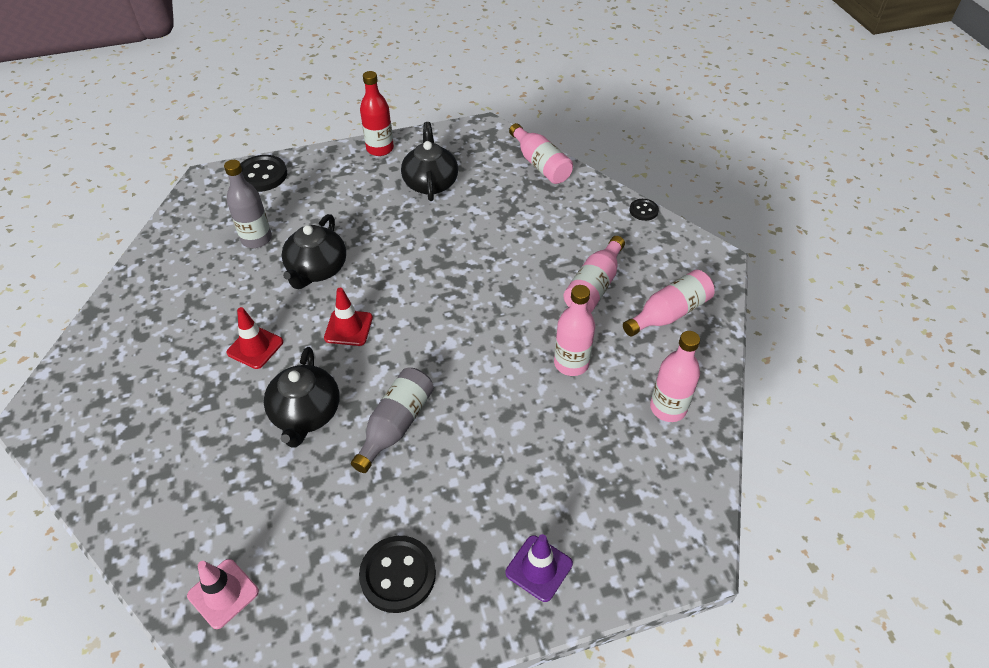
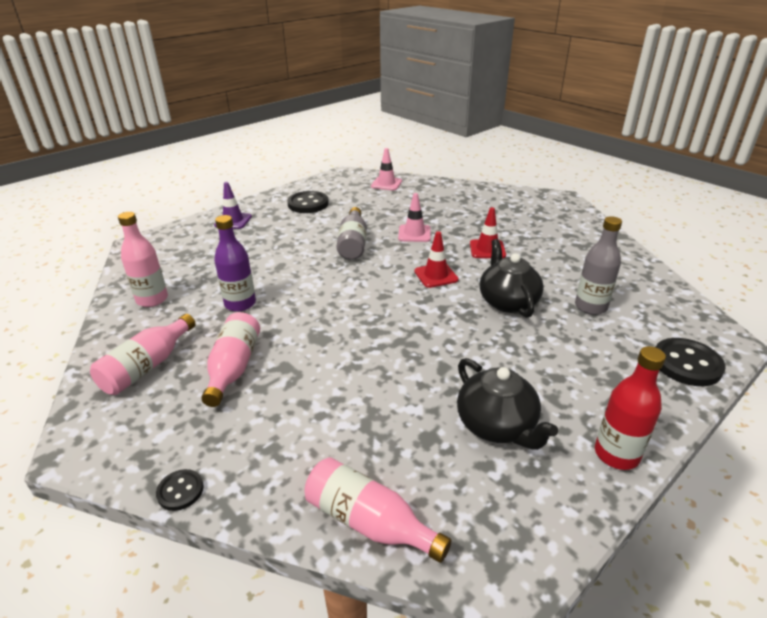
camera: 155 degrees right, 15 degrees down
black teapot [264,347,340,447] -> pink traffic cone [398,193,431,242]
pink bottle [554,285,595,376] -> purple bottle [214,215,256,312]

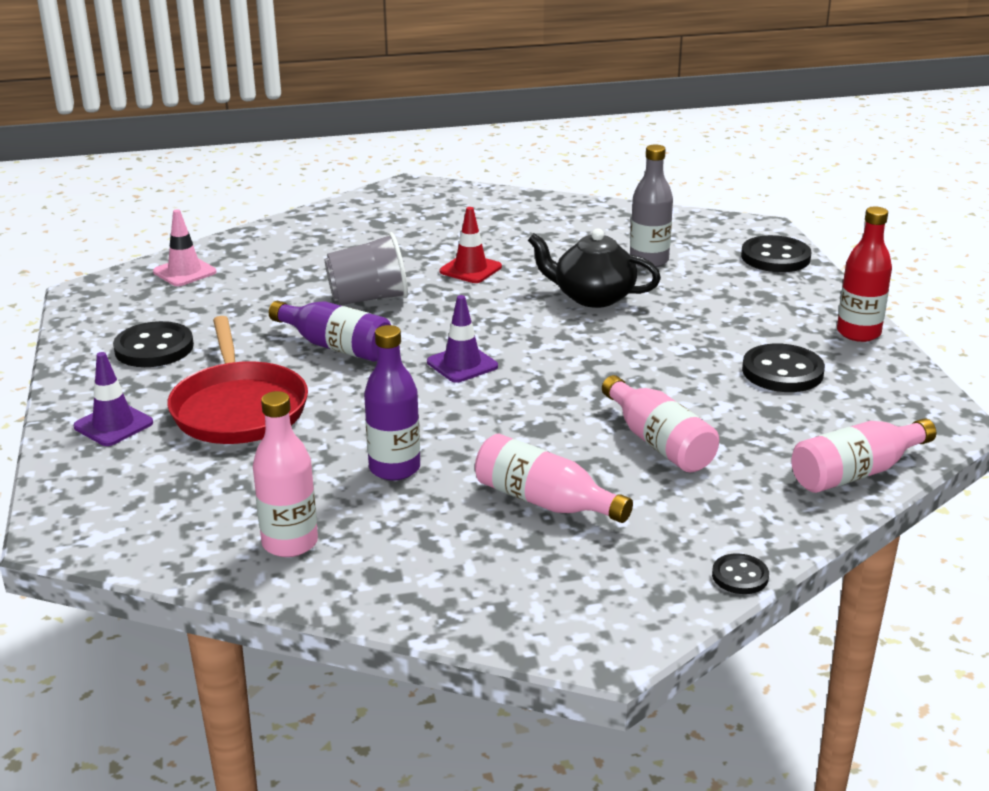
camera: 60 degrees left, 5 degrees down
pink bottle [90,314,196,395] -> pink bottle moved to [602,375,719,472]
grey bottle [336,207,367,260] -> purple bottle [269,301,391,361]
pink traffic cone [398,193,431,242] -> grey cup [325,232,408,305]
red traffic cone [414,231,459,288] -> none
black teapot [457,358,558,450] -> black button [742,344,825,392]
none -> red pan [167,316,308,444]
none -> purple traffic cone [427,295,498,383]

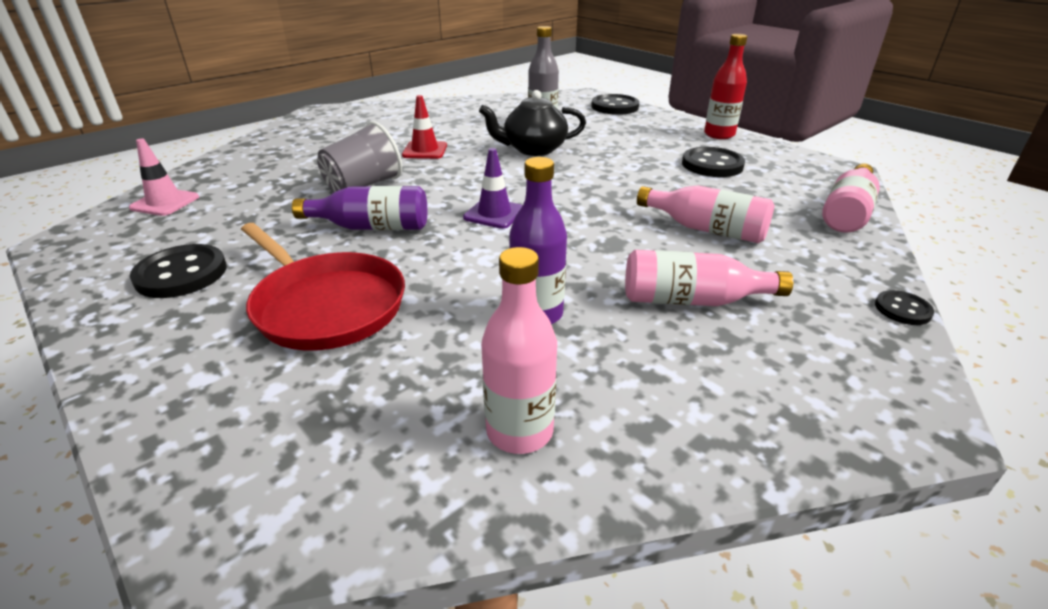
camera: 30 degrees left, 5 degrees up
purple traffic cone [73,352,153,446] -> none

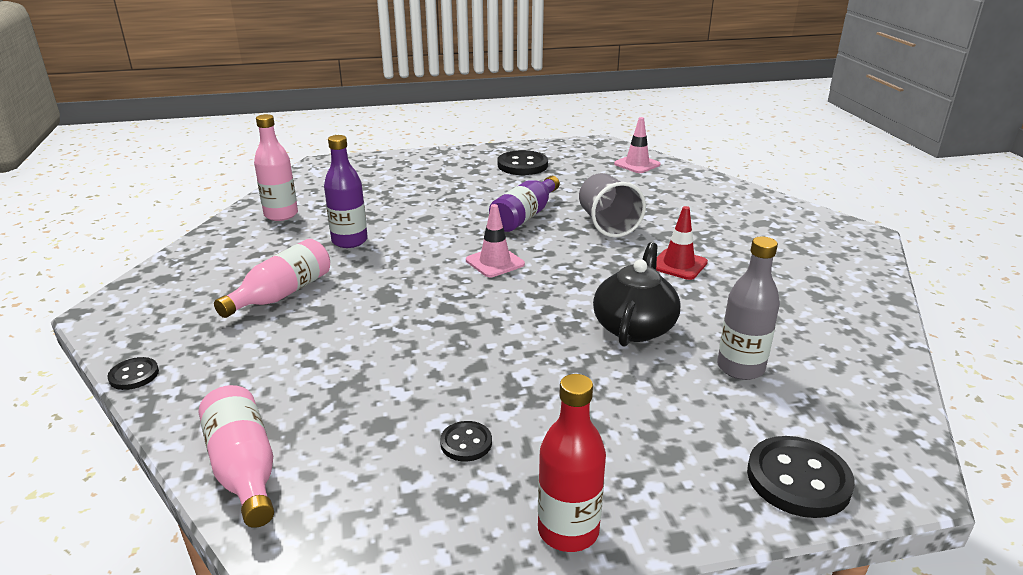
camera: 120 degrees right, 5 degrees down
red pan [241,223,405,351] -> none
purple traffic cone [463,148,523,229] -> pink traffic cone [466,204,525,277]
pink bottle [637,185,775,243] -> none
black button [682,147,745,177] -> black button [440,421,492,461], size x0.55

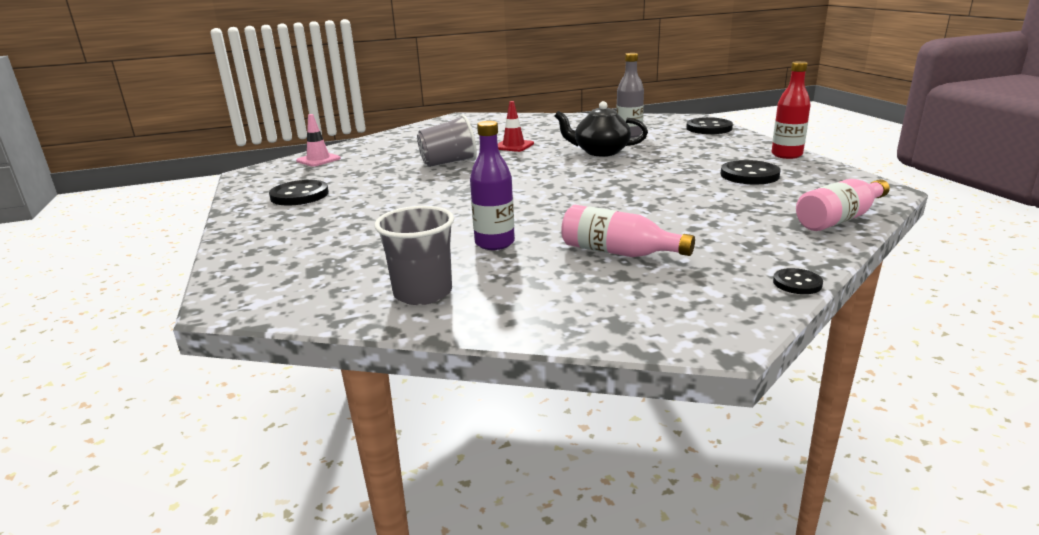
camera: 95 degrees left, 5 degrees down
pink bottle [254,114,298,221] -> grey cup [374,206,454,305]
black button [440,421,492,461] -> black button [721,160,781,184], size x1.81
pink traffic cone [466,204,525,277] -> none
purple bottle [489,176,560,232] -> none

